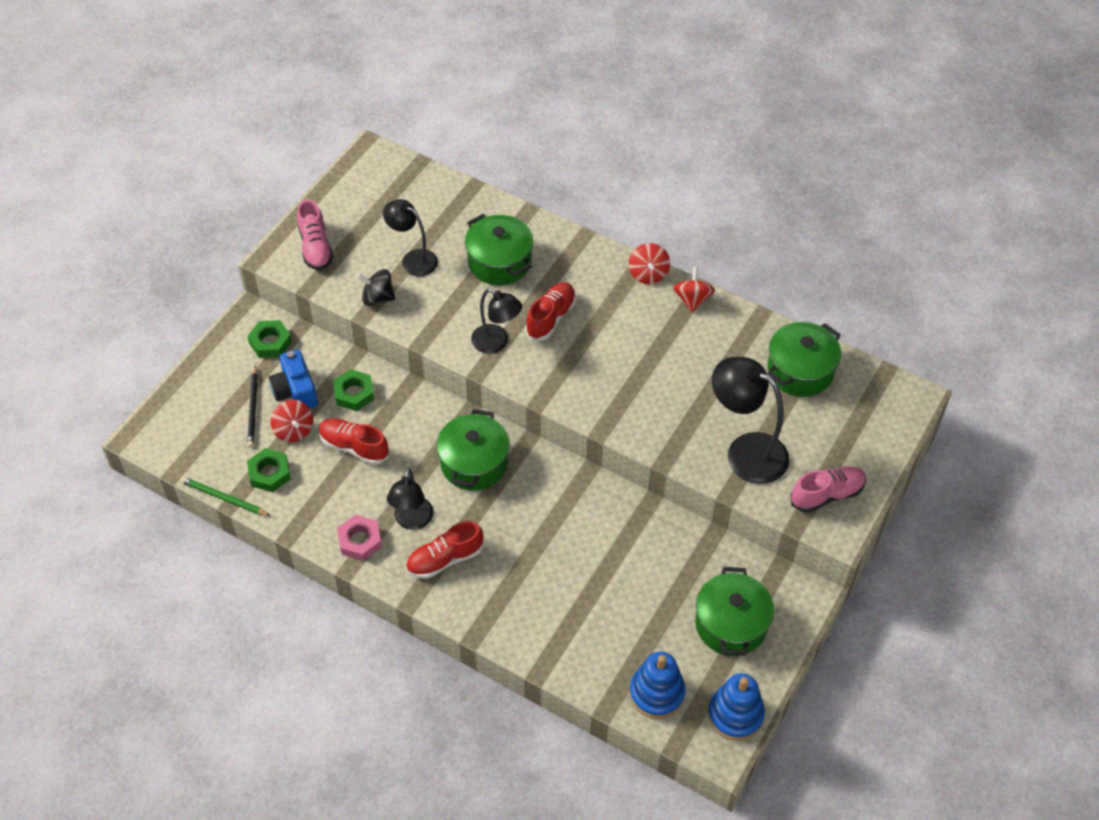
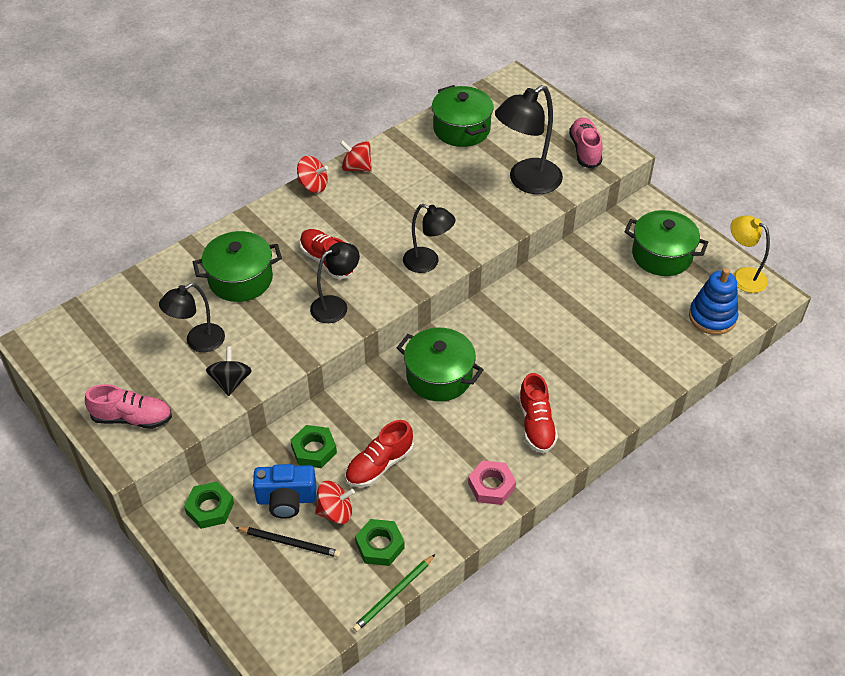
camera: 70 degrees left, 5 degrees down
black spinning top [357,269,395,306] -> black spinning top turned 150 degrees clockwise [206,347,252,396]
black lamp [387,468,433,530] -> black lamp moved to [403,204,456,273]
blue stacking toy [708,673,765,741] -> yellow lamp [730,215,770,293]

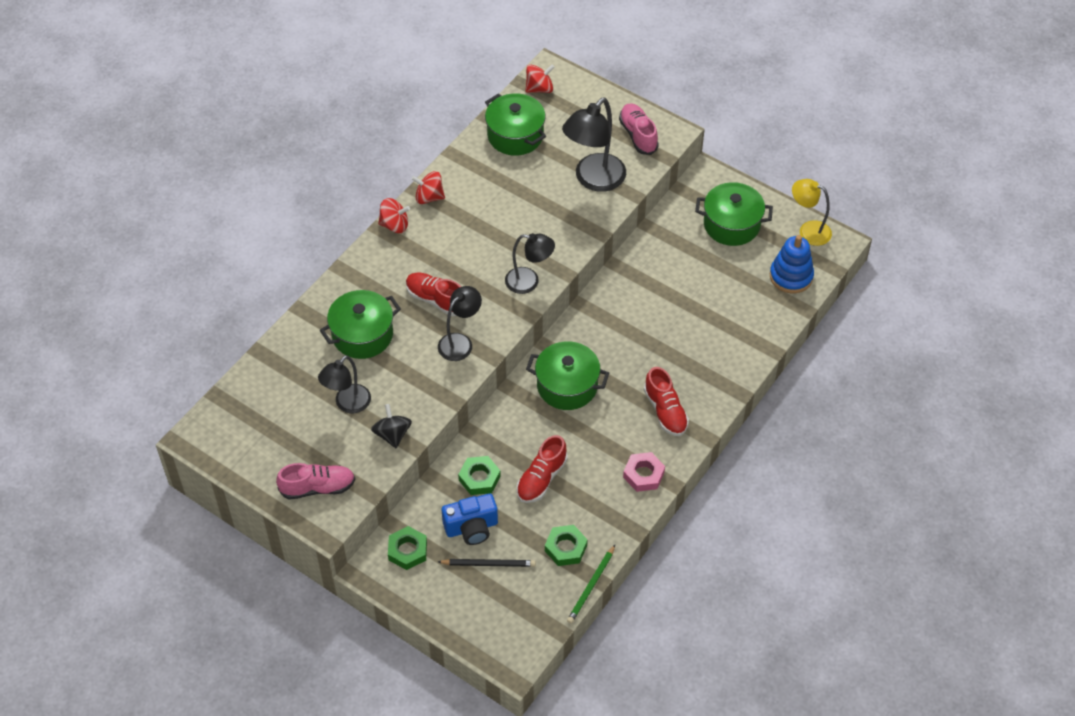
camera: 15 degrees left, 5 degrees up
red spinning top [315,481,355,524] -> red spinning top moved to [525,65,555,93]

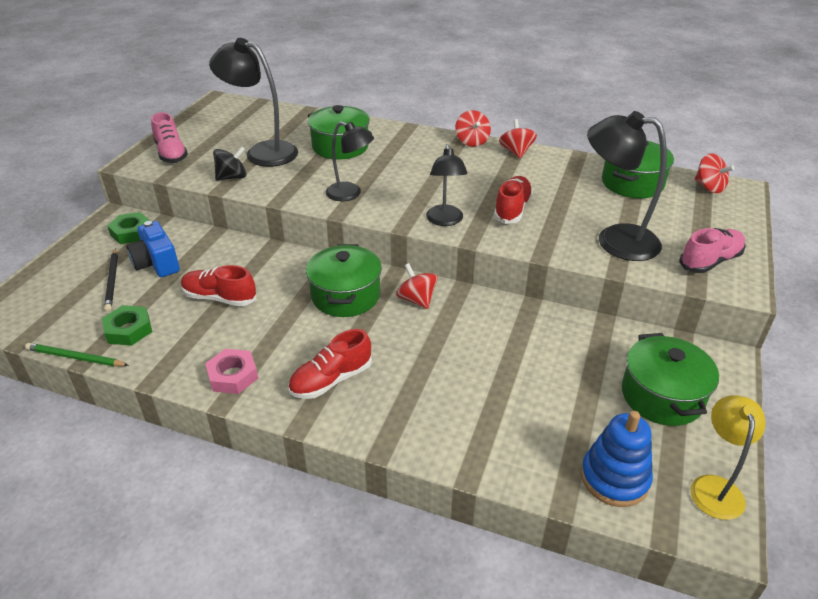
camera: 75 degrees right, 15 degrees down
black lamp [318,355,371,413] -> black lamp [209,38,298,167], size x1.57
red shoe [406,273,461,316] -> red shoe moved to [494,176,533,224]
green nut [458,456,501,495] -> none
none -> red spinning top [396,263,438,309]

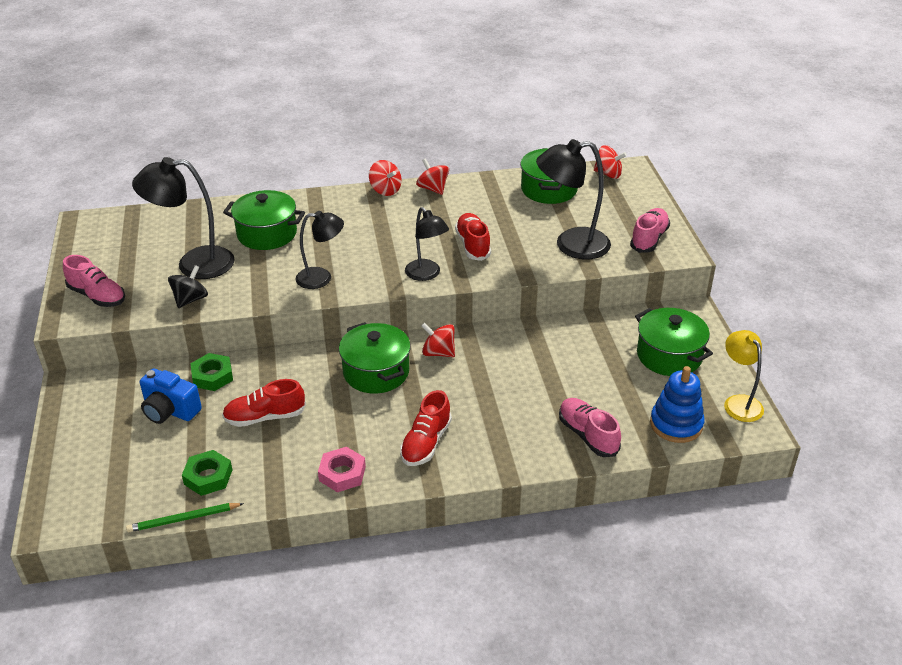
camera: 30 degrees left, 0 degrees up
black pencil [104,248,118,311] -> none
green nut [107,212,150,244] -> green nut moved to [191,353,233,391]
none -> pink shoe [559,398,621,457]

